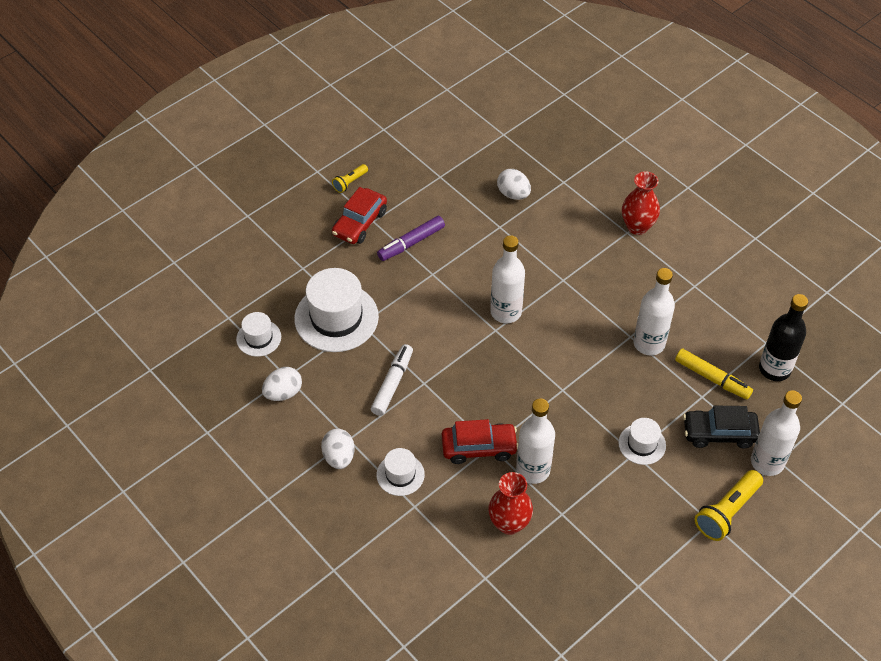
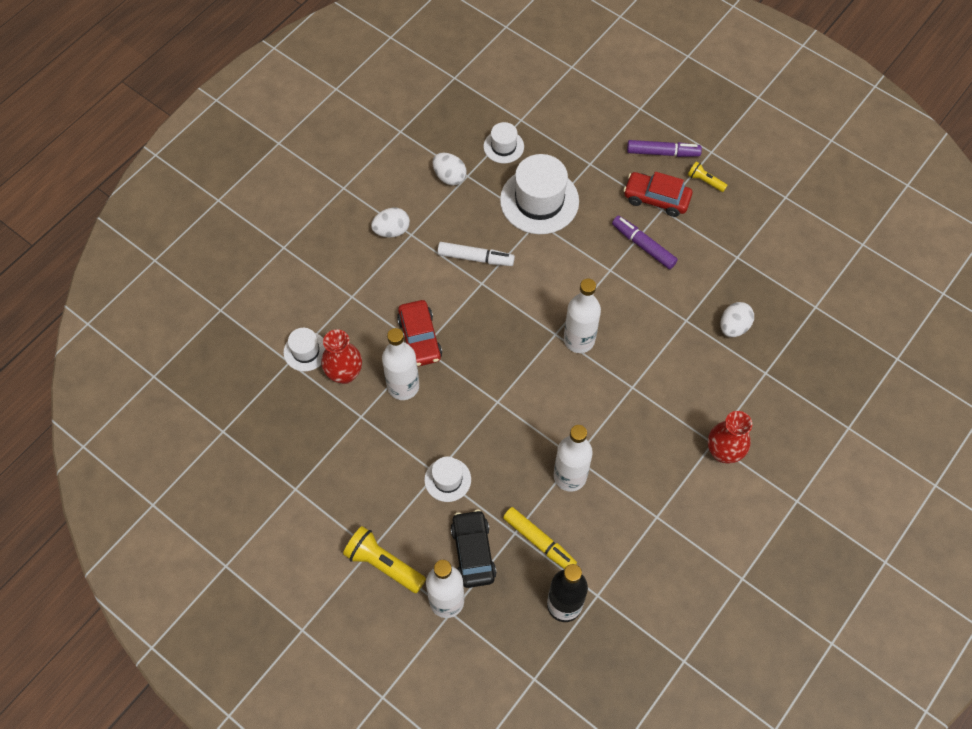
camera: 80 degrees right, 10 degrees up
white hat [377,448,425,496] -> white hat moved to [283,328,325,371]
yellow marker [675,349,753,400] -> yellow marker turned 75 degrees counterclockwise [503,507,577,569]
none -> purple marker [627,140,702,157]

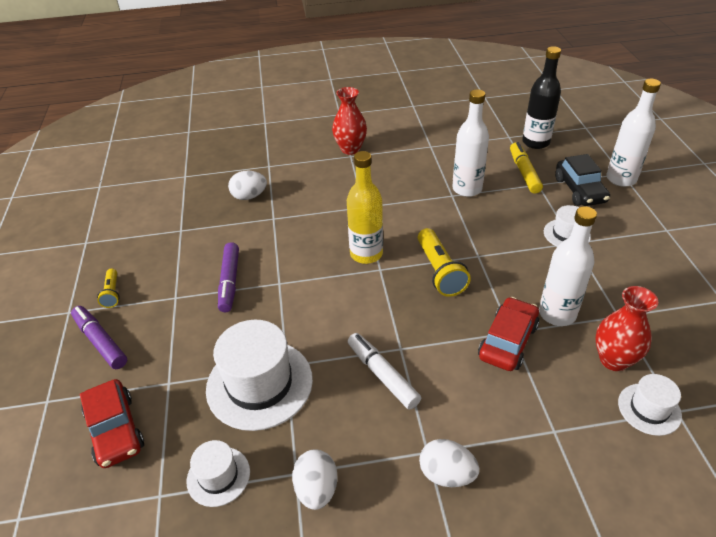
camera: 135 degrees left, 20 degrees down
yellow flashlight [343,526,426,593] -> yellow flashlight moved to [418,228,471,297]
black car [451,510,497,588] -> black car turned 45 degrees counterclockwise [555,154,610,206]
white bottle [564,279,601,353] -> yellow bottle [347,151,383,264]
red car [623,172,692,217] -> red car moved to [80,379,144,468]

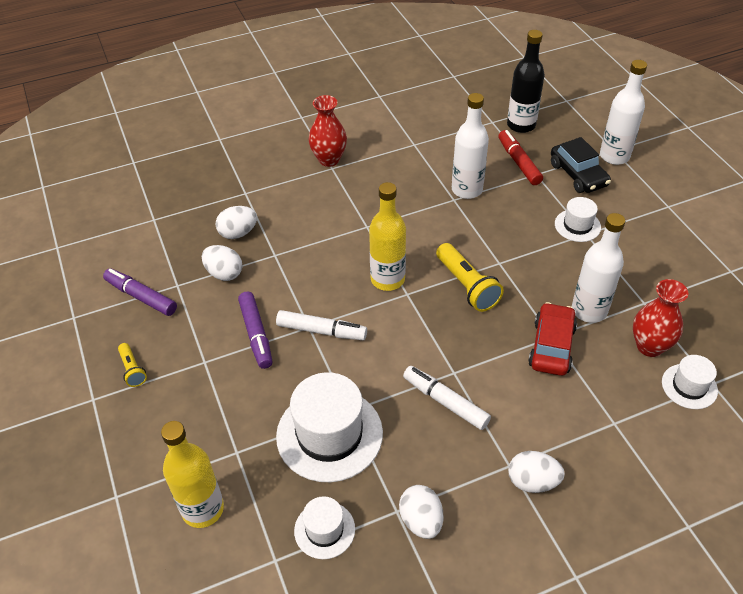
camera: 15 degrees left, 5 degrees up
purple marker [71,306,127,369] -> purple marker moved to [103,268,177,316]
red car [80,379,144,468] -> yellow bottle [161,421,224,528]
yellow marker [510,142,543,194] -> red marker [498,130,543,185]
none -> white egg [202,245,242,281]
none -> white marker [276,310,367,340]

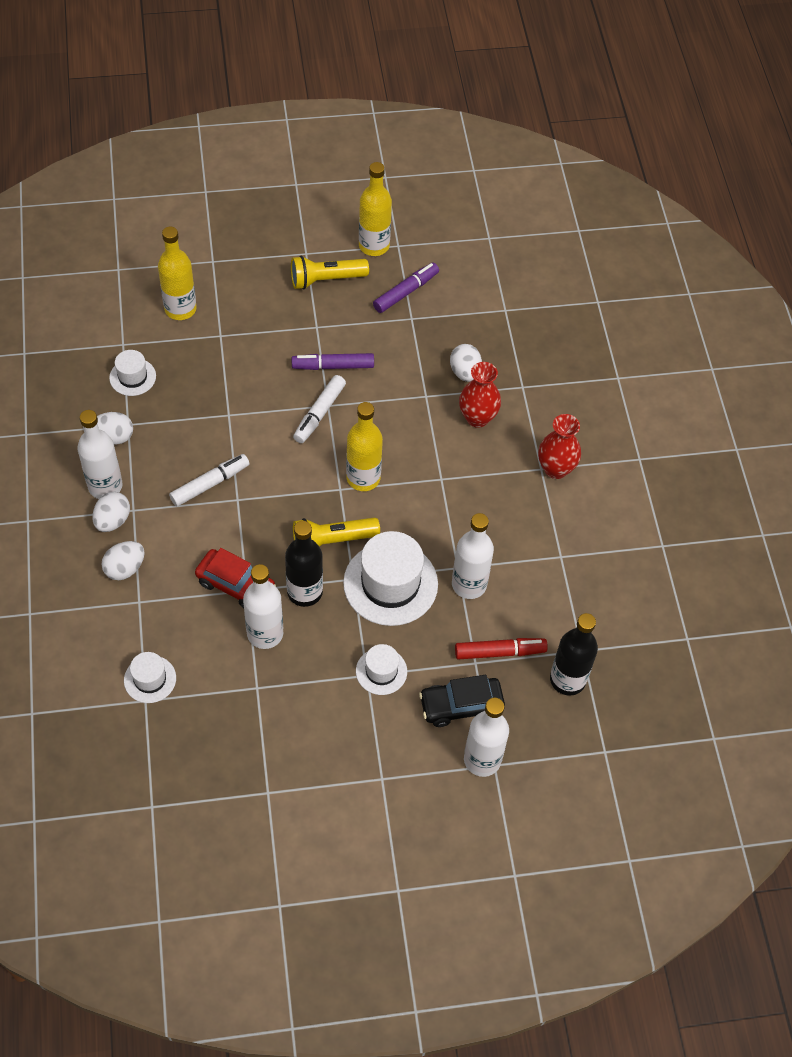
camera: 100 degrees right, 10 degrees up
yellow flashlight [118,343,147,387] -> yellow flashlight [291,256,369,290], size x1.80
white egg [202,245,242,281] -> white egg moved to [101,541,145,580]
white hat [276,372,383,482] -> white hat moved to [343,531,438,626]
red vase [633,279,688,357] -> red vase moved to [459,362,501,428]
none -> white bottle [77,410,123,499]
none -> black bottle [285,521,323,607]
none -> yellow bottle [359,162,392,256]

